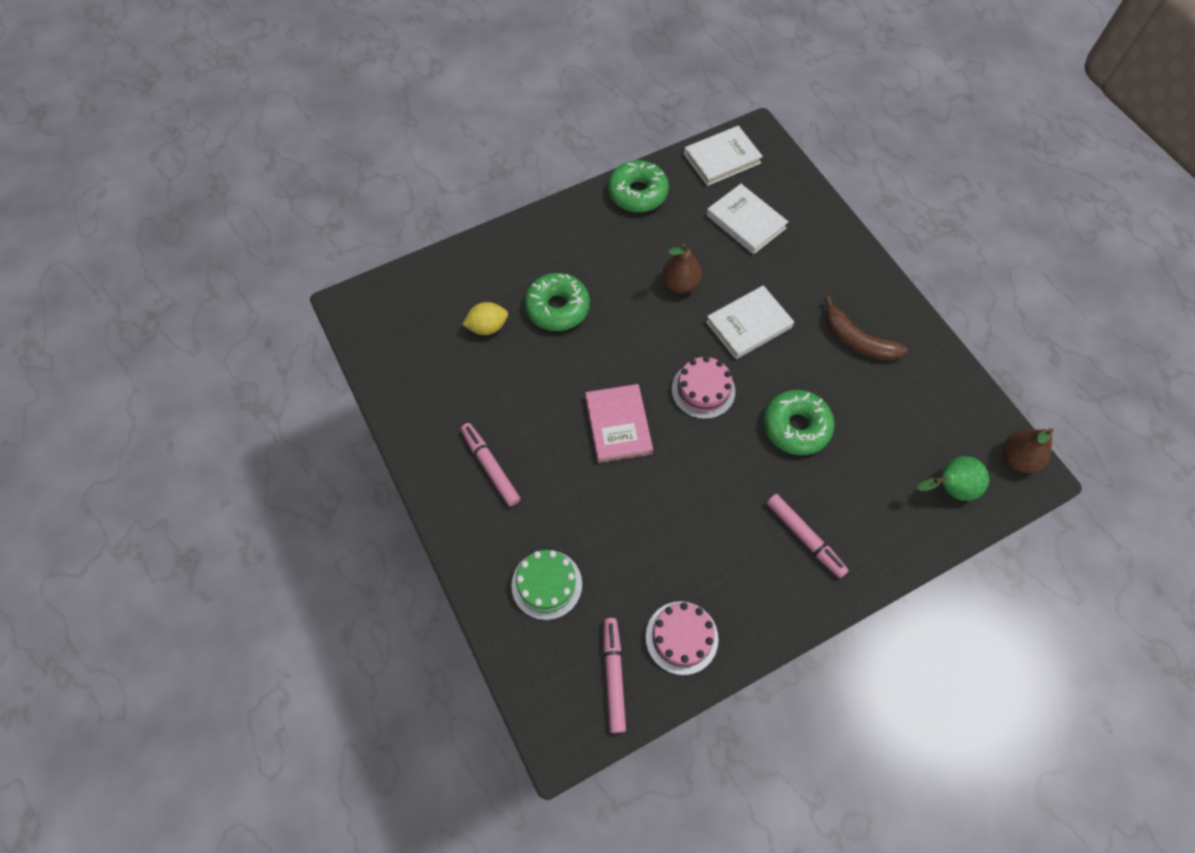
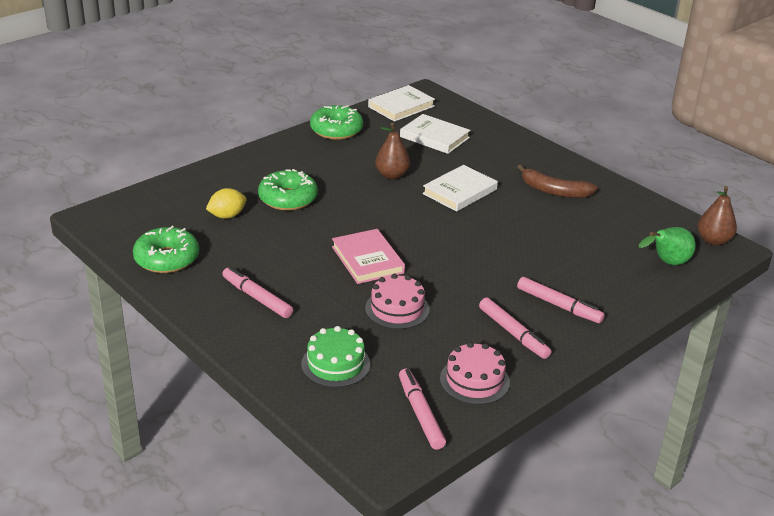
camera: 15 degrees left, 30 degrees down
pink cake [672,356,735,419] -> pink cake moved to [365,274,429,329]
green donut [763,390,835,455] -> green donut moved to [133,226,199,273]
none -> pink marker [479,297,551,359]

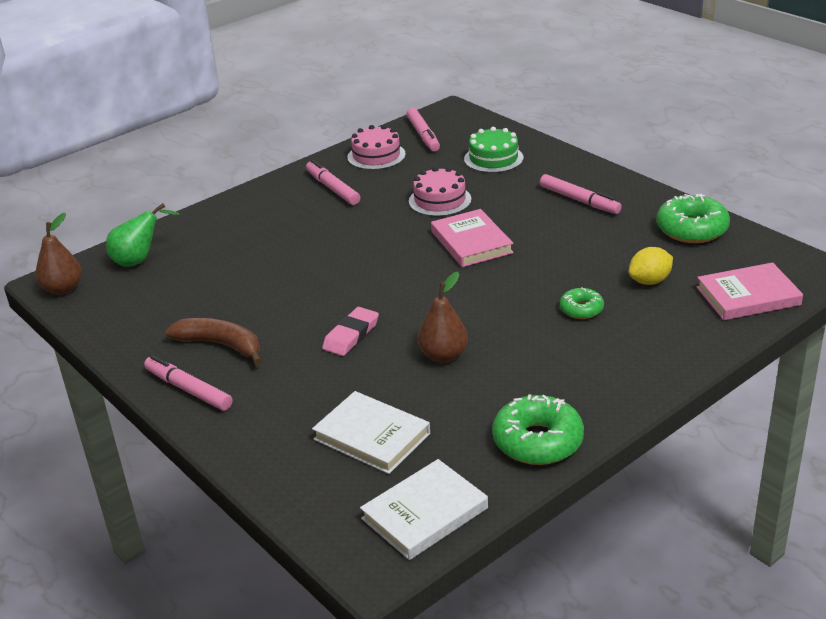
camera: 175 degrees left, 0 degrees up
green donut [258,169,318,211] -> green donut [560,288,604,319], size x0.56
white book [422,165,498,212] -> pink eraser [322,307,379,356]
pink marker [517,277,605,323] -> pink marker moved to [144,355,232,411]
none -> pink book [697,262,803,320]

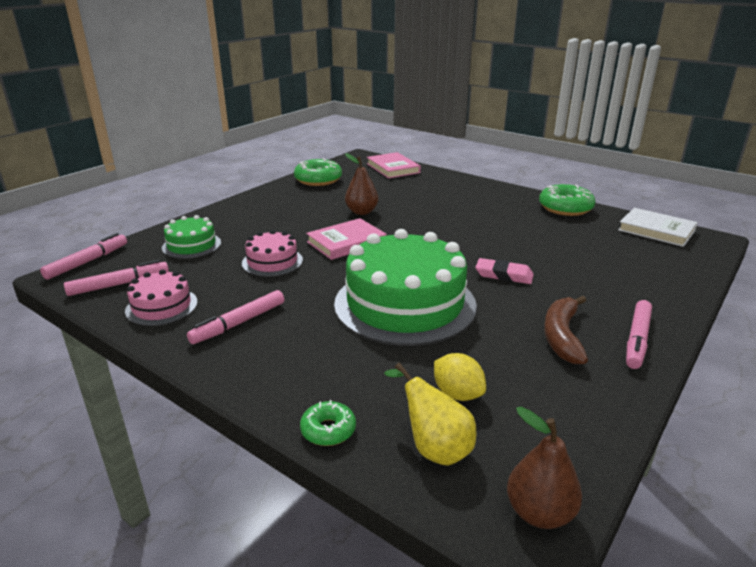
camera: 105 degrees left, 5 degrees down
green pear [106,203,180,267] -> yellow pear [384,363,477,466]
white book [312,391,430,474] -> none
brown pear [418,272,468,363] -> brown pear moved to [345,153,378,215]
pink marker [540,174,622,214] -> pink marker moved to [40,233,127,280]
green donut [560,288,604,319] -> green donut moved to [300,400,356,446]
yellow lemon [629,247,673,285] -> yellow lemon moved to [434,353,486,401]
none -> green cake [334,229,477,346]

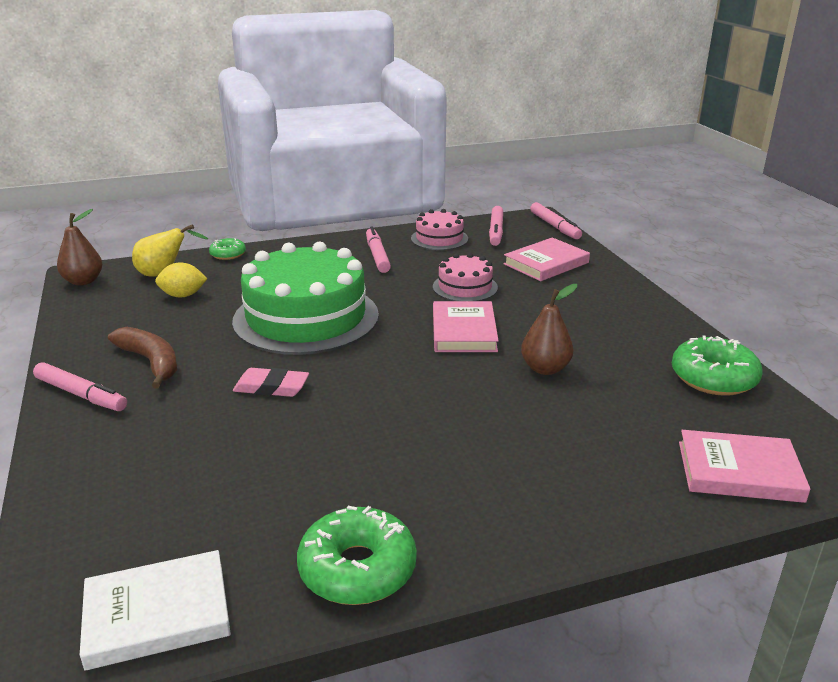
camera: 125 degrees right, 0 degrees up
green cake [162,215,221,259] -> pink book [504,237,590,281]
pink eraser [475,258,534,284] -> pink eraser turned 45 degrees clockwise [233,368,309,397]
pink marker [626,300,652,369] -> pink marker turned 150 degrees clockwise [33,362,127,411]

